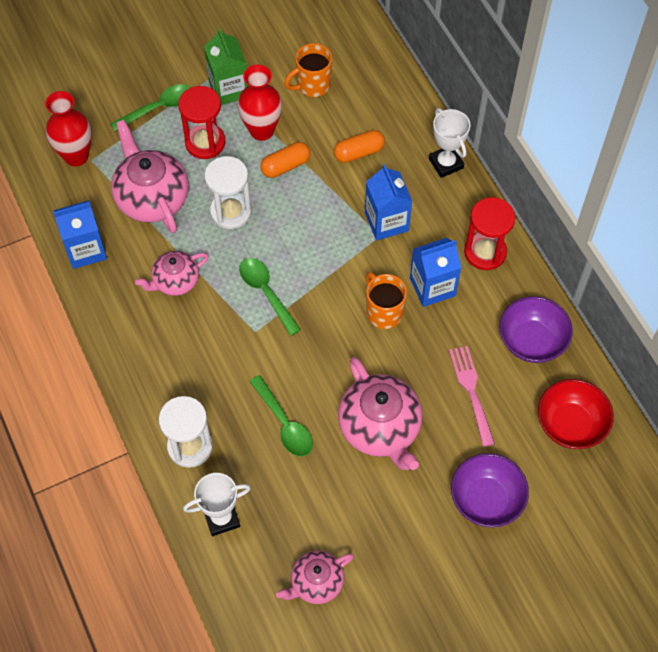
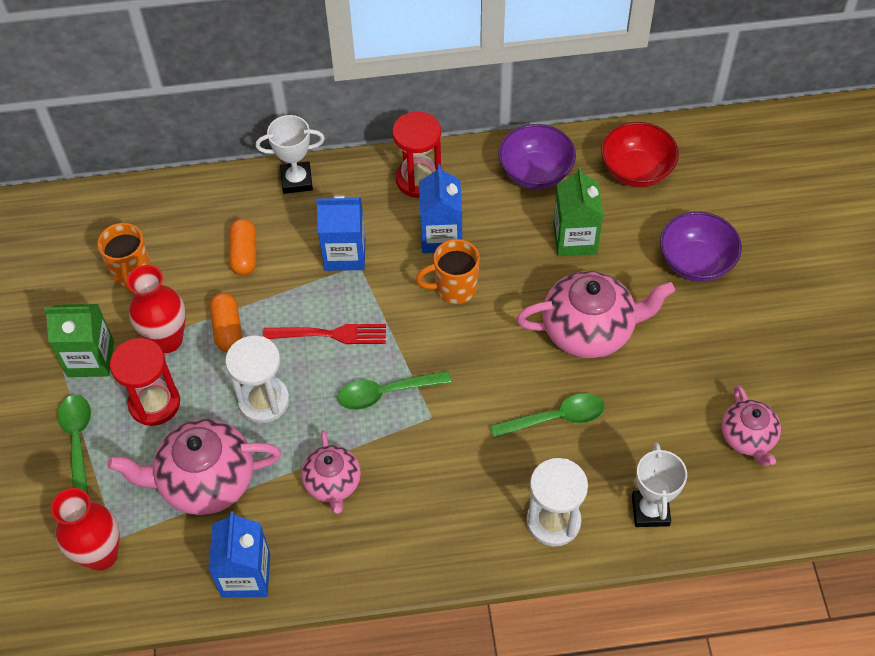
camera: 70 degrees left, 5 degrees down
pink fork [449,346,495,447] -> green carton [553,167,603,256]
none -> red fork [263,324,386,344]

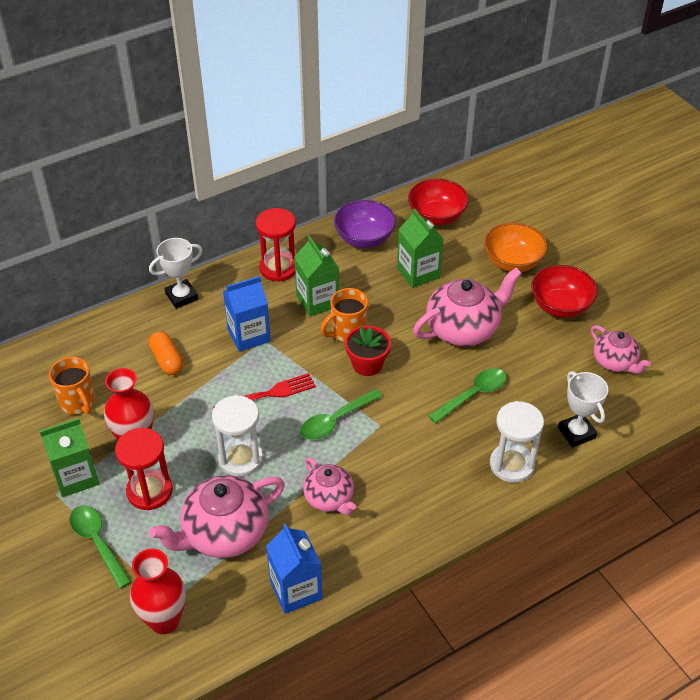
camera: 25 degrees left, 10 degrees down
orange capsule [210,293,242,352] -> none
blue carton [419,164,462,253] -> green carton [294,236,339,316]
purple bowl [660,212,742,282] -> orange bowl [484,223,548,272]
none -> red flower pot [345,326,391,376]
none -> red bowl [531,265,598,318]

